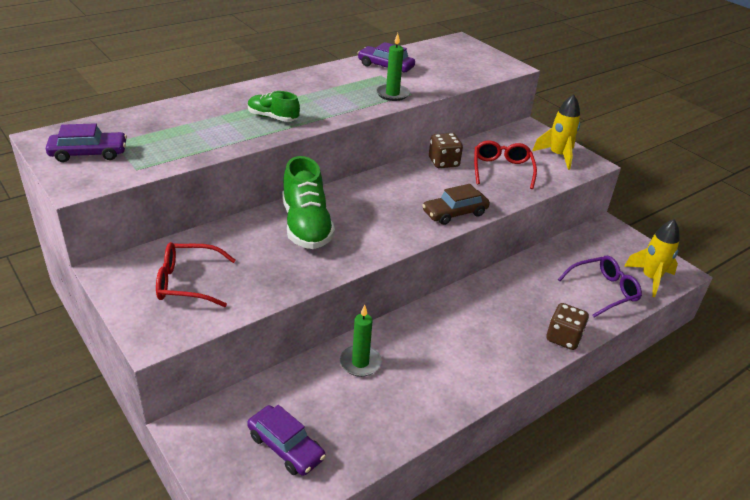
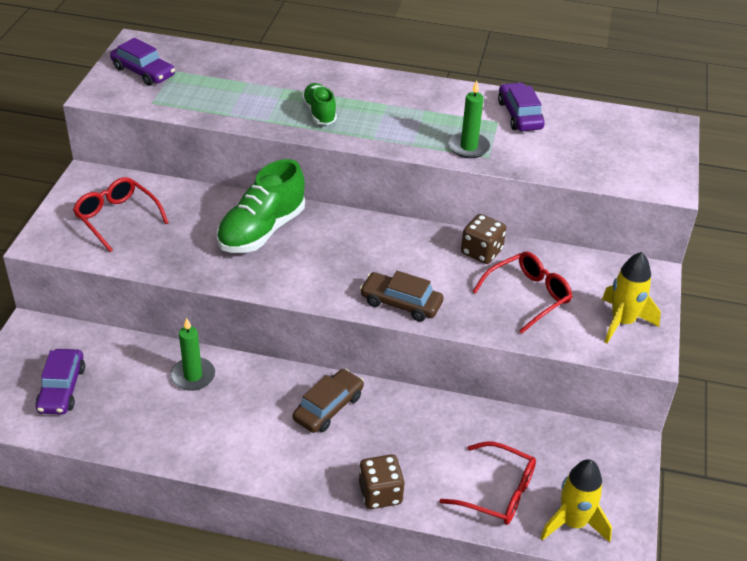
camera: 50 degrees right, 5 degrees up
purple glasses [558,256,642,317] -> red glasses [439,441,536,525]
none -> brown car [293,369,364,433]

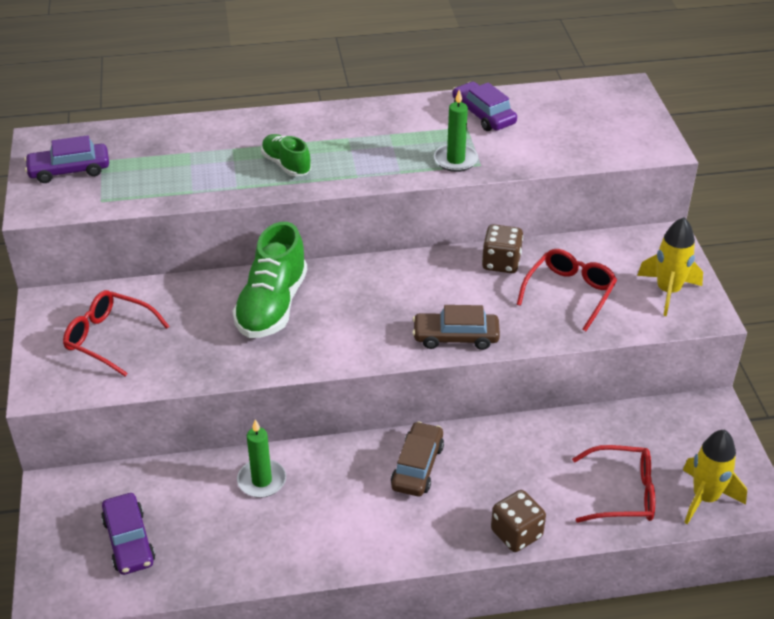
camera: 20 degrees left, 0 degrees up
purple car [110,38,175,86] -> purple car turned 150 degrees clockwise [24,135,109,183]

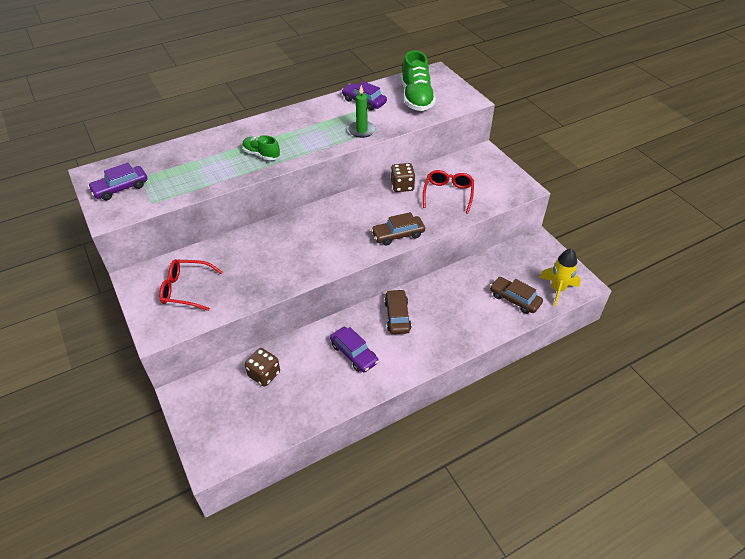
camera: 20 degrees left, 5 degrees up
purple car [101,493,155,575] -> purple car moved to [330,327,379,373]
green shoe [233,222,307,338] -> green shoe moved to [401,50,436,111]
green candle [237,419,286,498] -> none
brown dice [491,490,546,552] -> brown dice moved to [245,348,280,387]
red glasses [572,445,655,523] -> brown car [490,277,543,314]
yellow rocket [637,217,703,316] -> none

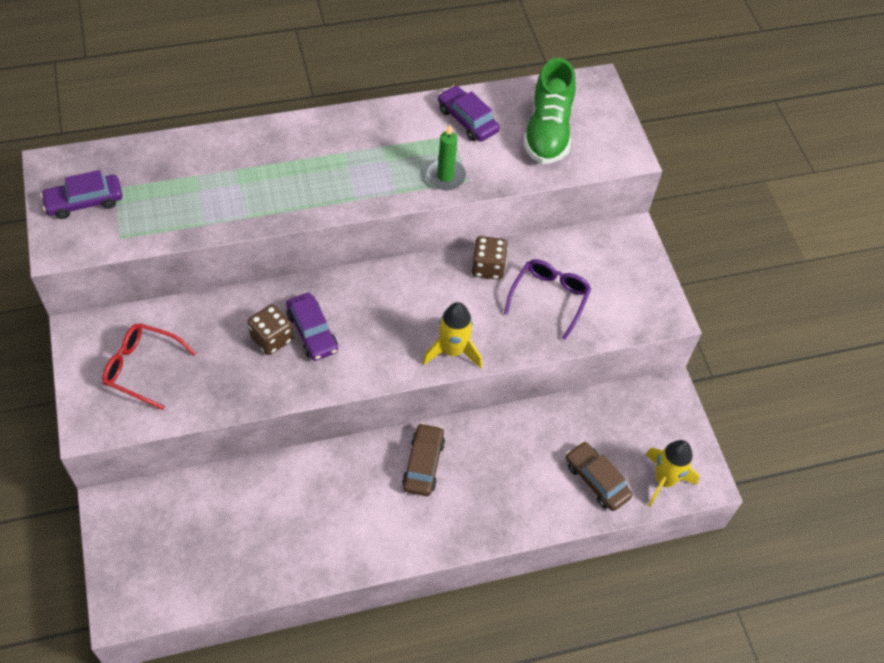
camera: 10 degrees right, 10 degrees up
green shoe [242,135,280,160] -> none
brown dice [245,348,280,387] -> brown dice moved to [248,304,293,355]
purple car [330,327,379,373] -> purple car moved to [286,293,338,361]
brown car [371,212,425,245] -> yellow rocket [423,302,482,368]
red glasses [423,170,474,214] -> purple glasses [504,259,591,340]

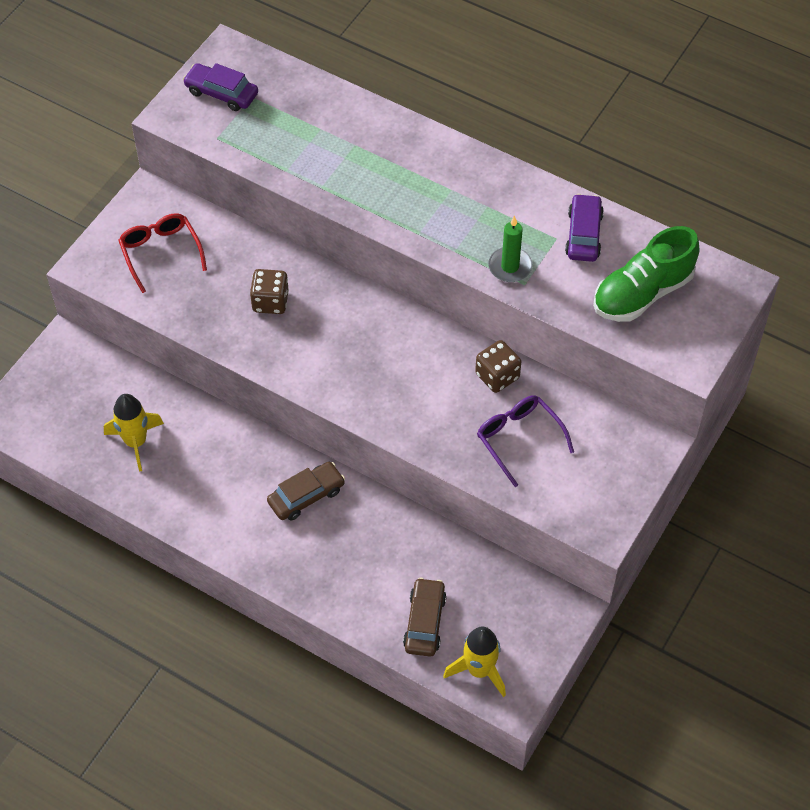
camera: 50 degrees right, 0 degrees up
purple car [286,293,338,361] -> none
yellow rocket [423,302,482,368] -> yellow rocket moved to [104,394,164,472]
purple glasses [504,259,591,340] -> purple glasses turned 105 degrees counterclockwise [477,395,574,487]

